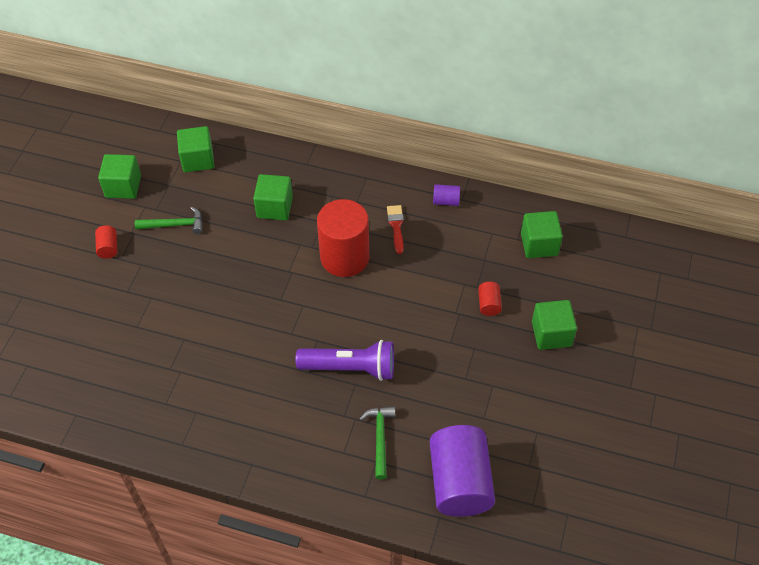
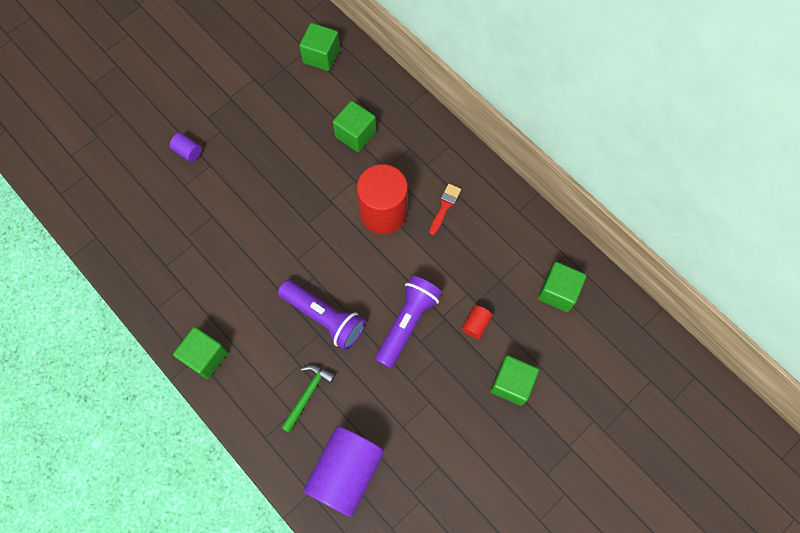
camera: 30 degrees right, 15 degrees up
red cylinder [95,225,117,259] -> none
green cube [98,154,141,199] -> green cube moved to [173,327,228,379]
green hammer [135,207,202,234] -> none
purple cylinder [433,184,460,206] -> purple cylinder moved to [170,133,202,162]
none -> purple flashlight [375,276,442,368]

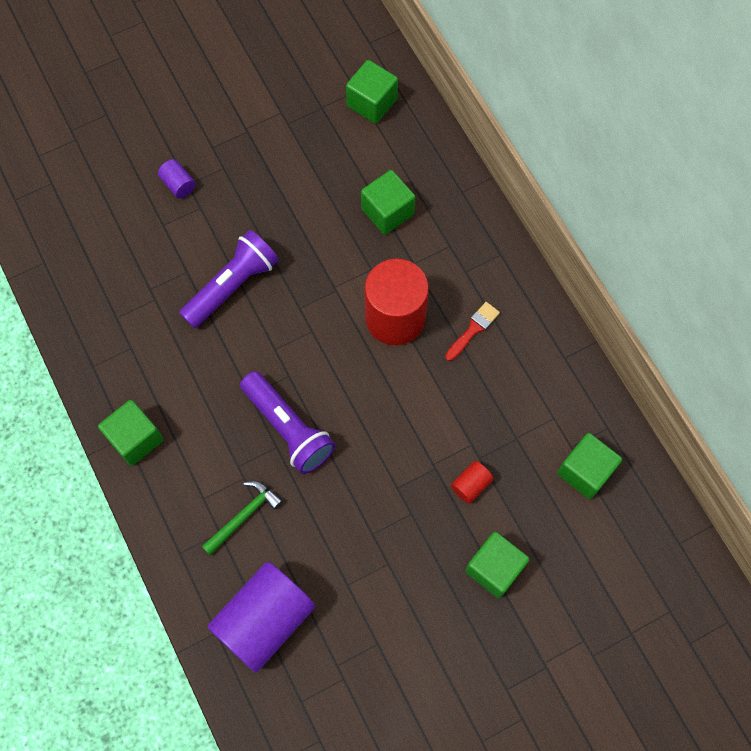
camera: 15 degrees right, 0 degrees up
purple flashlight [375,276,442,368] -> purple flashlight moved to [179,230,279,328]

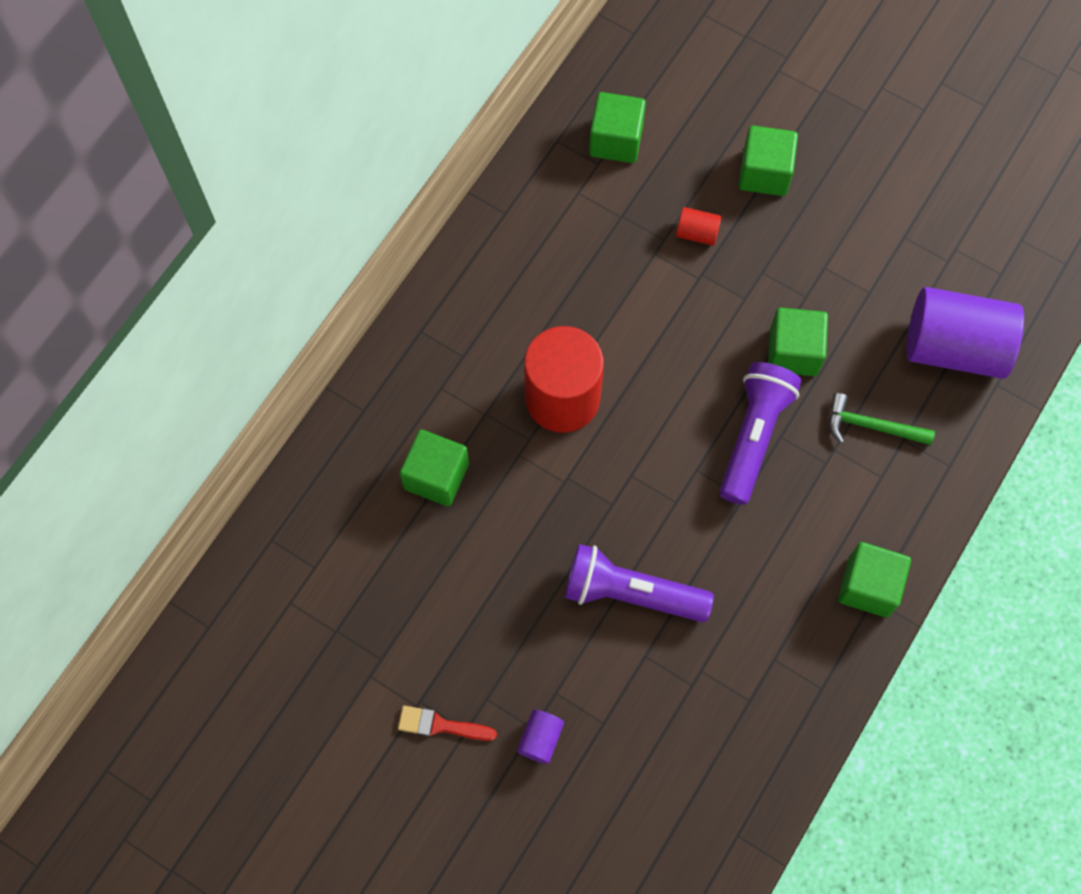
camera: 120 degrees left, 0 degrees up
green cube [346,60,398,124] -> green cube moved to [768,308,828,376]
red brush [445,302,500,361] -> red brush moved to [398,706,497,741]

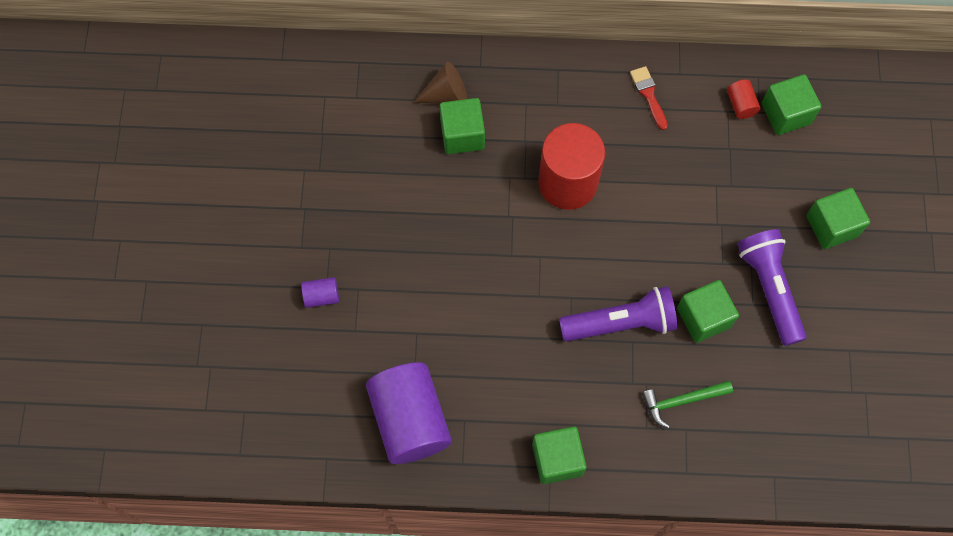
camera: 60 degrees right, 0 degrees up
red brush [398,706,497,741] -> red brush moved to [630,66,668,130]
purple flashlight [565,544,714,622] -> purple flashlight moved to [737,229,806,346]
red cylinder [676,207,722,246] -> red cylinder moved to [727,79,761,119]
green hammer [829,393,935,445] -> green hammer turned 90 degrees counterclockwise [642,381,733,428]
purple cylinder [906,287,1024,379] -> purple cylinder moved to [366,362,452,464]
none -> brown cone [413,62,467,104]

